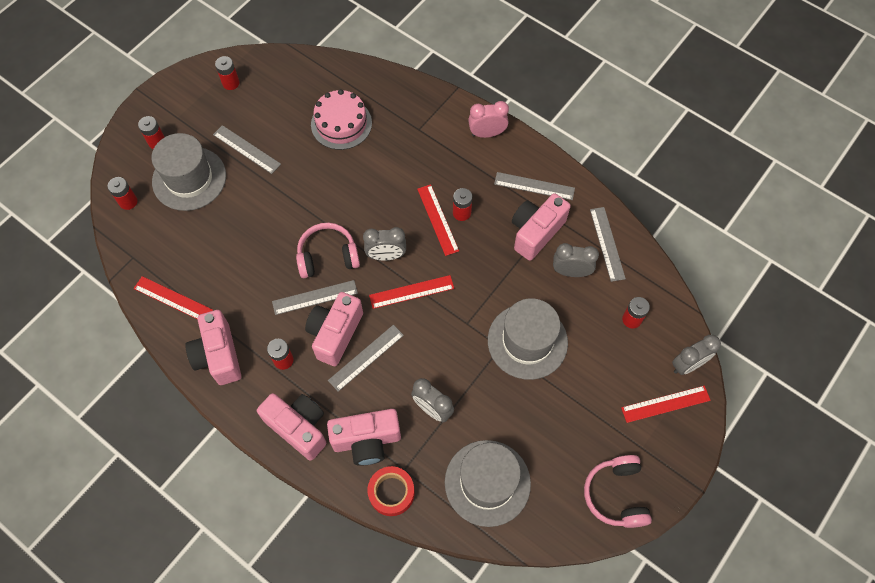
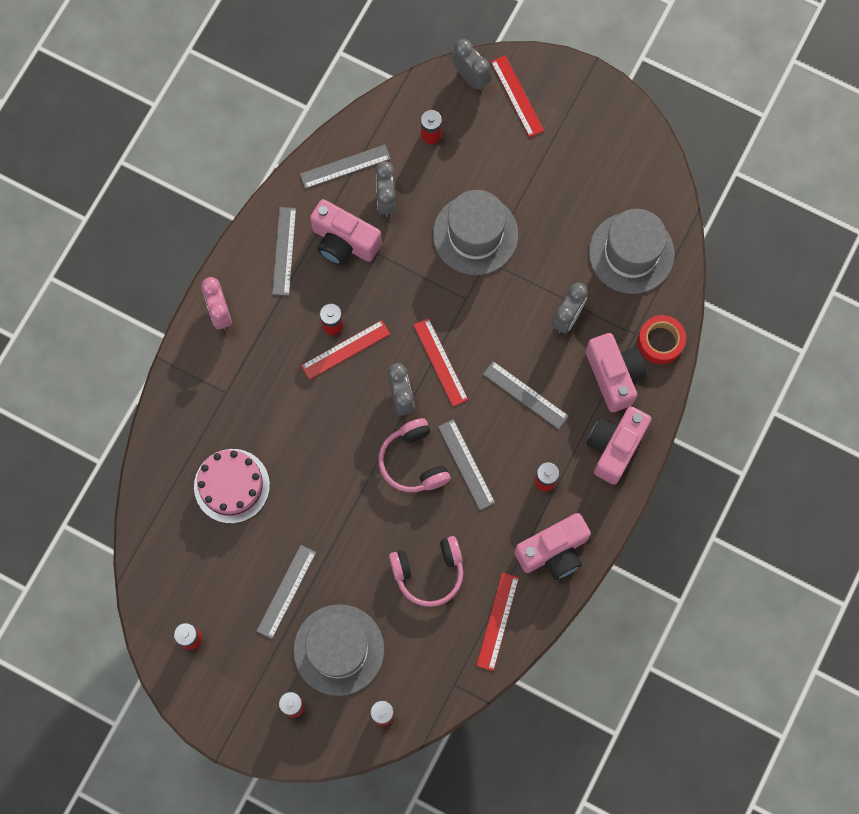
camera: 100 degrees left, 10 degrees up
pink camera [305,292,363,366] -> none
pink headphones [584,455,652,528] -> pink headphones moved to [389,536,463,607]

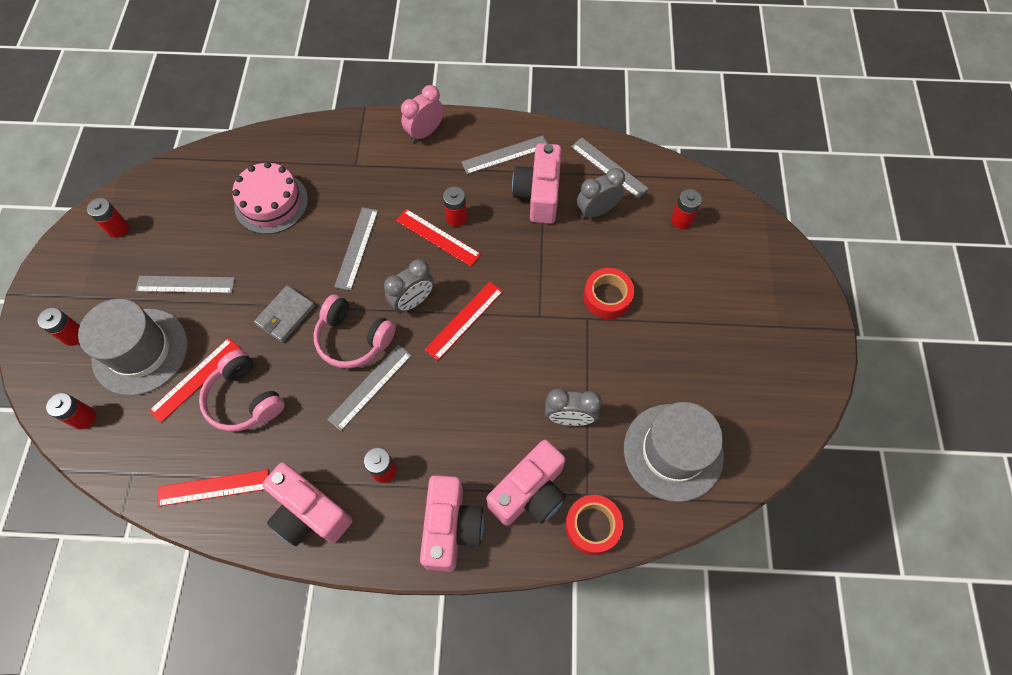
camera: 65 degrees right, 10 degrees down
pink headphones [378,418,451,492] -> pink headphones turned 105 degrees counterclockwise [313,294,396,369]
grey hat [433,190,518,275] -> red tape [583,268,634,319]
grey clock [452,39,491,91] -> none
grey ruler [483,361,569,429] -> grey ruler moved to [334,207,378,291]
red ruler [491,55,544,137] -> red ruler moved to [149,338,241,423]
pink camera [587,406,651,485] -> pink camera turned 90 degrees clockwise [420,475,484,572]
none -> grey wallet [254,285,315,343]

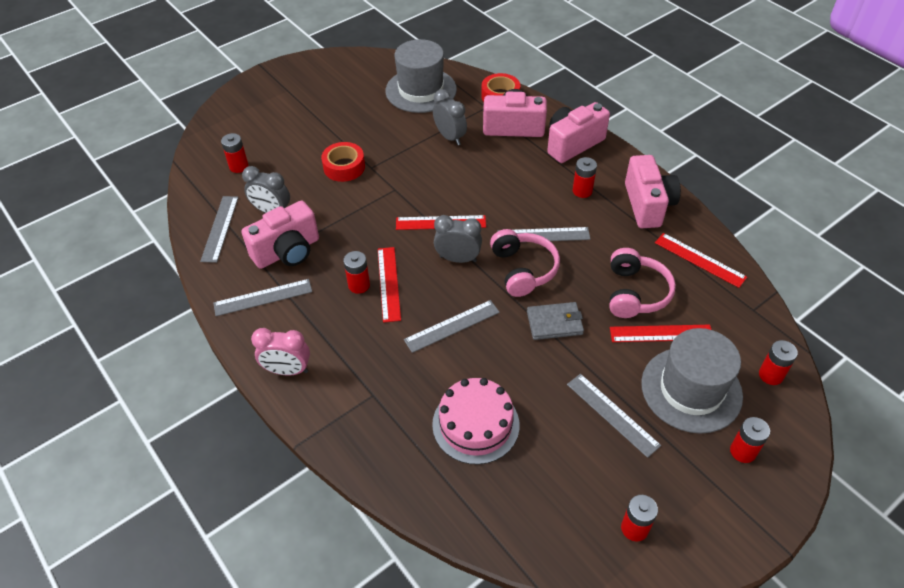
camera: 130 degrees left, 15 degrees down
grey ruler [461,135,547,174] -> grey ruler turned 45 degrees counterclockwise [213,279,312,316]

